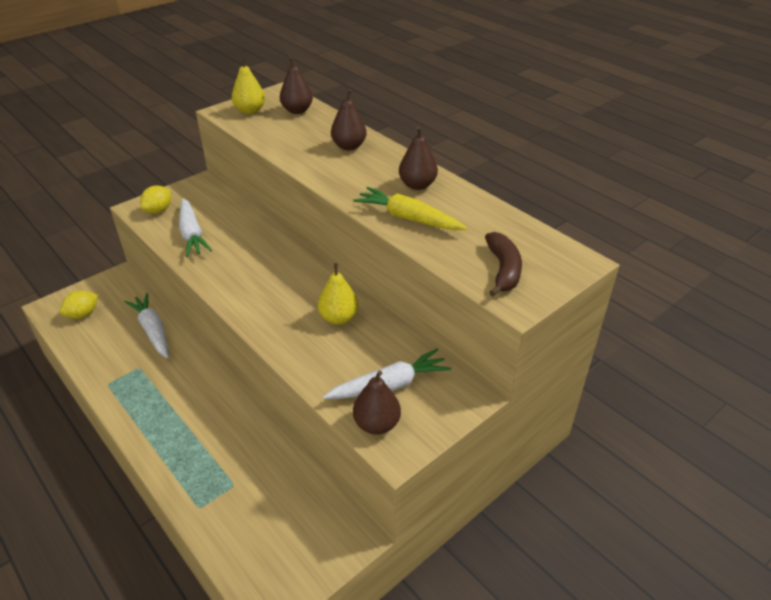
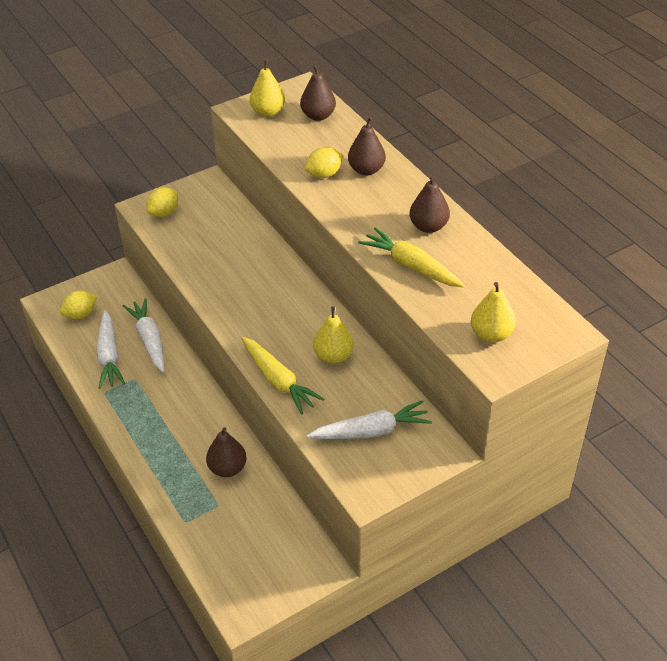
camera: 10 degrees right, 5 degrees up
white carrot [179,198,212,257] -> white carrot moved to [96,310,125,389]
brown pear [353,370,401,435] -> brown pear moved to [206,427,246,477]
brown banana [485,232,522,297] -> yellow pear [471,282,516,343]
none -> yellow carrot [241,337,324,415]
none -> yellow lemon [305,147,343,178]

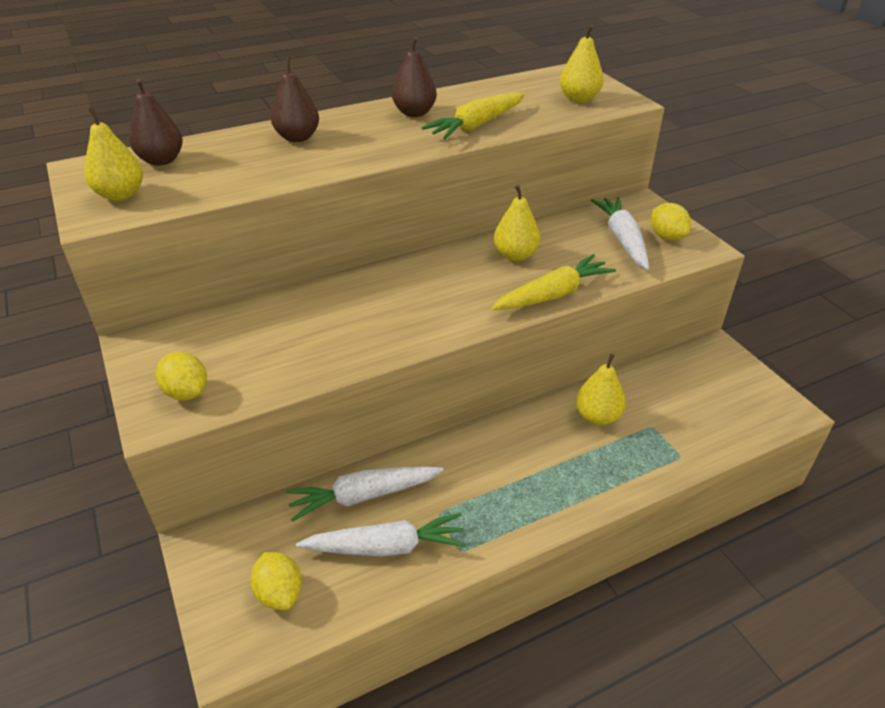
camera: 85 degrees left, 5 degrees down
brown pear [206,427,246,477] -> yellow pear [576,354,626,425]
yellow lemon [305,147,343,178] -> yellow lemon moved to [651,203,691,241]

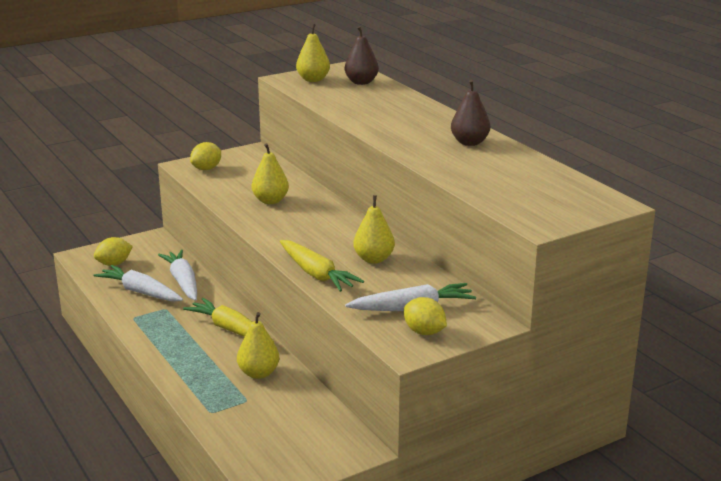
camera: 85 degrees right, 15 degrees down
brown pear [271,57,319,142] -> none
white carrot [296,513,467,557] -> white carrot turned 135 degrees clockwise [94,265,183,302]
yellow carrot [422,92,525,139] -> yellow carrot moved to [183,298,274,342]
yellow pear [560,25,604,103] -> yellow pear moved to [252,143,289,204]
yellow lemon [651,203,691,241] -> yellow lemon turned 75 degrees clockwise [404,297,447,335]

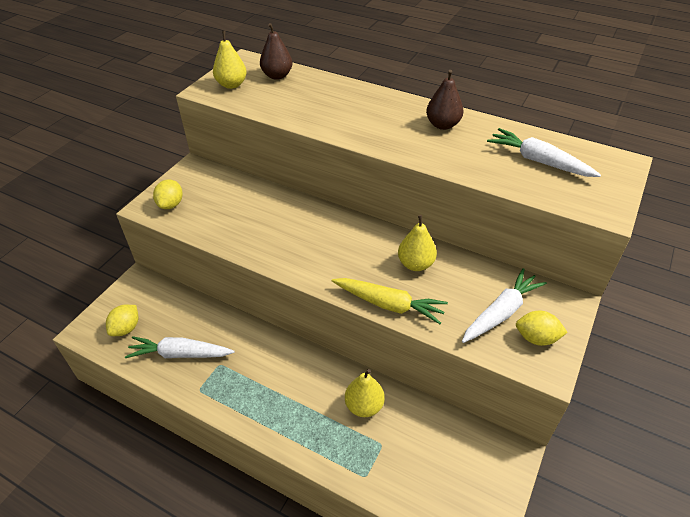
camera: 30 degrees left, 20 degrees up
white carrot [158,250,197,301] -> white carrot moved to [487,128,601,177]
yellow carrot [183,298,274,342] -> none
yellow pear [252,143,289,204] -> none

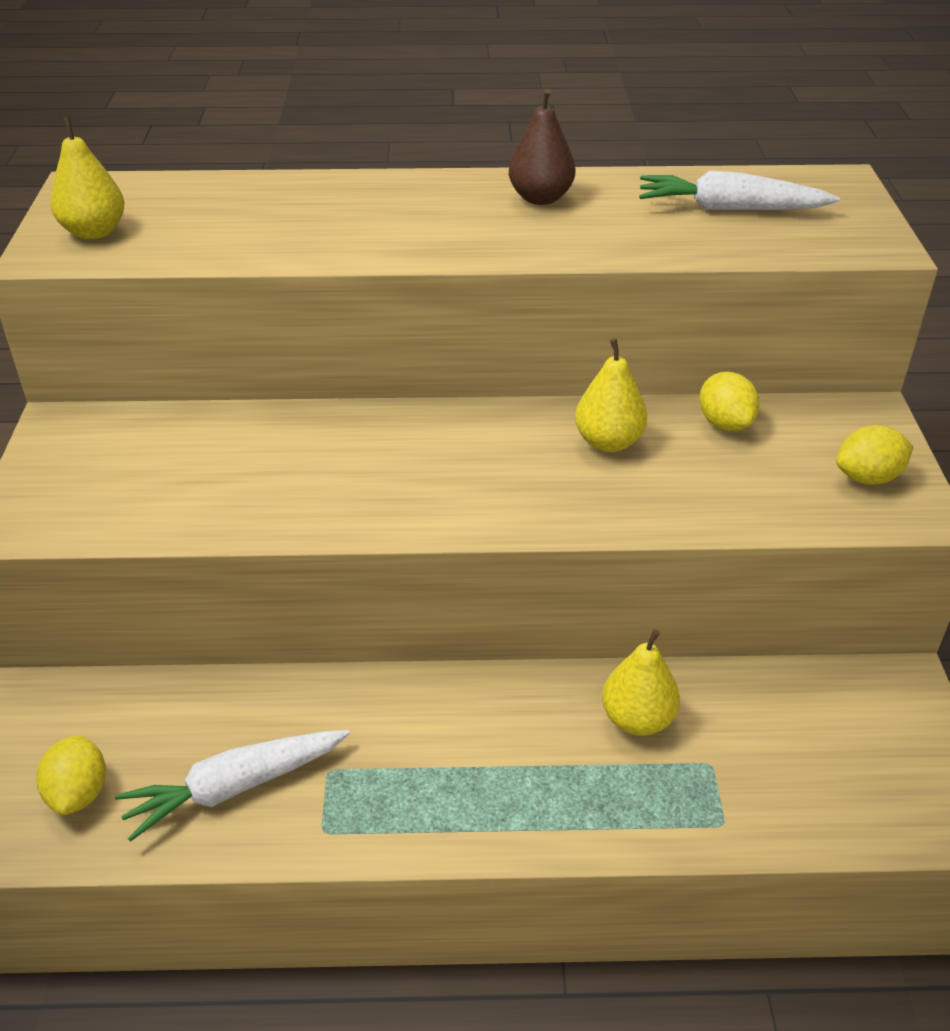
camera: 30 degrees left, 5 degrees down
yellow lemon [153,179,183,209] -> yellow lemon moved to [699,372,760,431]
brown pear [260,23,292,80] -> none
yellow carrot [332,278,448,324] -> none
white carrot [462,268,547,343] -> none

